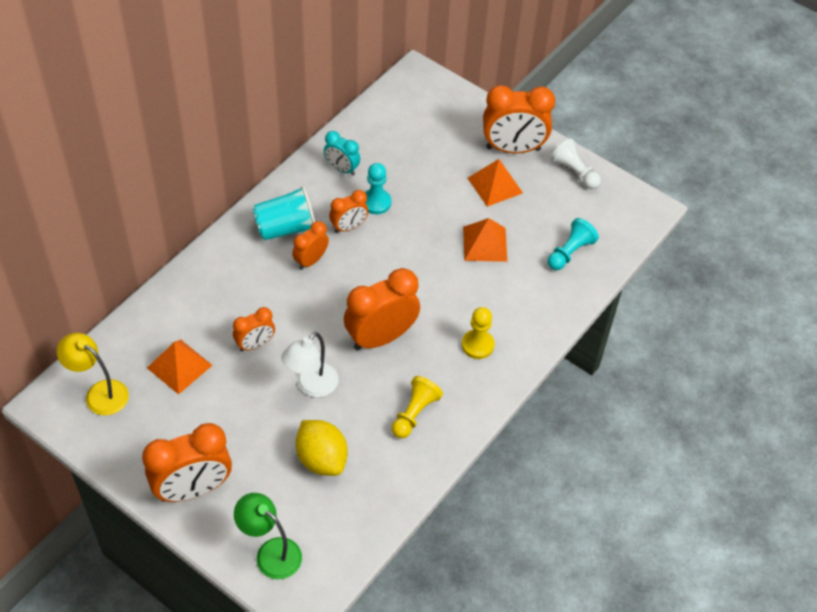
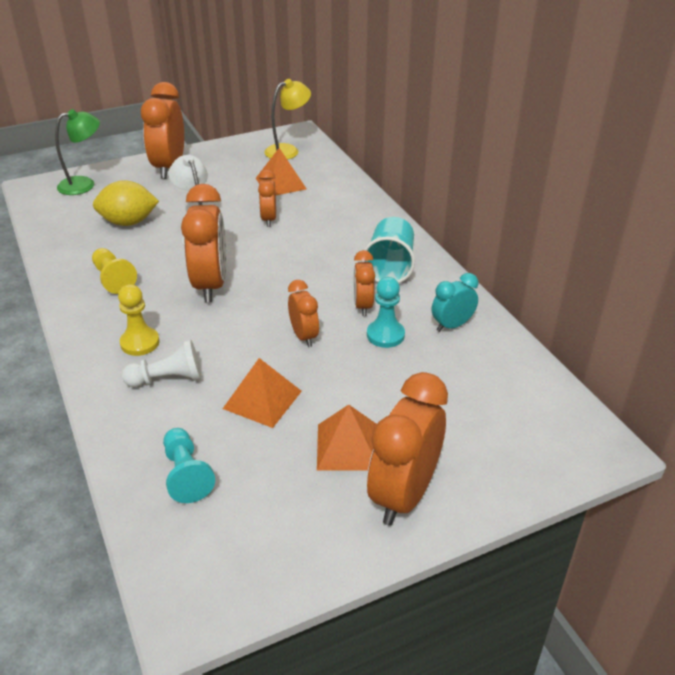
camera: 120 degrees right, 15 degrees down
orange clock [292,221,329,270] -> orange clock moved to [288,280,319,347]
white pawn [550,138,601,189] -> white pawn moved to [122,340,201,387]

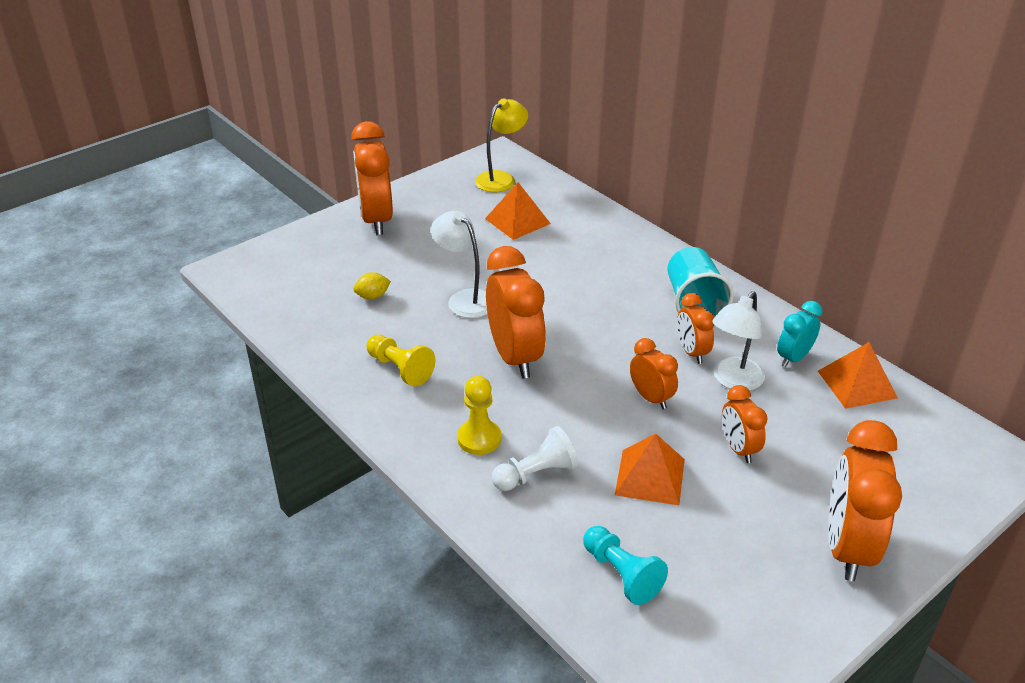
camera: 15 degrees left, 0 degrees up
green lamp [55,109,100,195] -> none
yellow lemon [93,180,159,226] -> yellow lemon [353,272,391,299], size x0.51
orange clock [258,170,276,227] -> orange clock moved to [722,385,767,463]
orange pyramid [317,405,377,471] -> orange pyramid moved to [818,342,898,409]
turquoise pawn [367,277,405,348] -> white lamp [712,291,765,391]

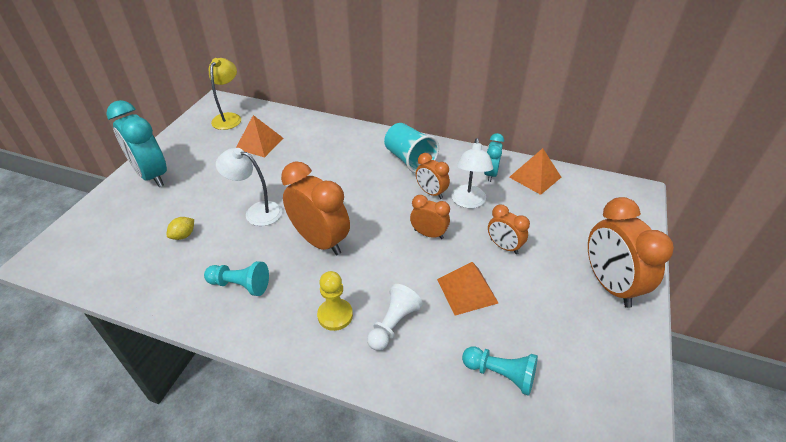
camera: 30 degrees left, 5 degrees up
orange clock [351,121,393,235] -> turquoise clock [106,100,167,187]
yellow pawn [367,335,435,387] -> turquoise pawn [204,261,269,296]

